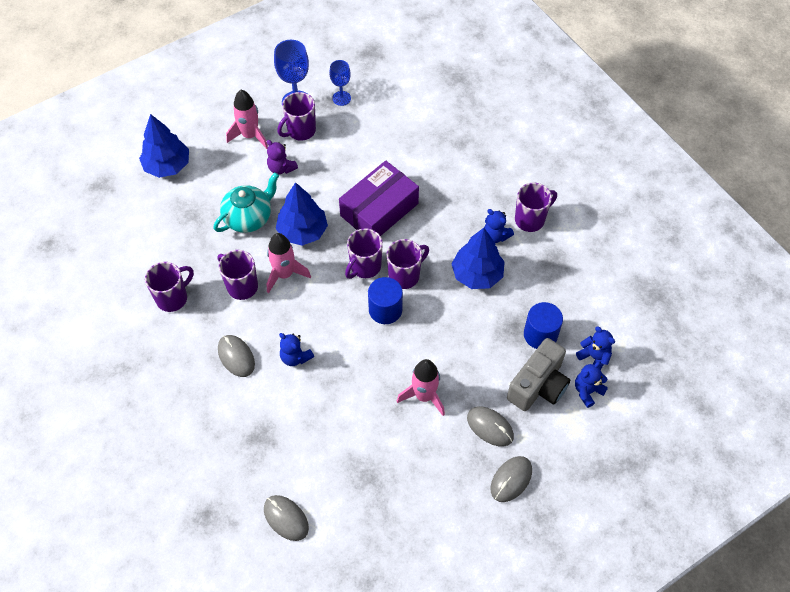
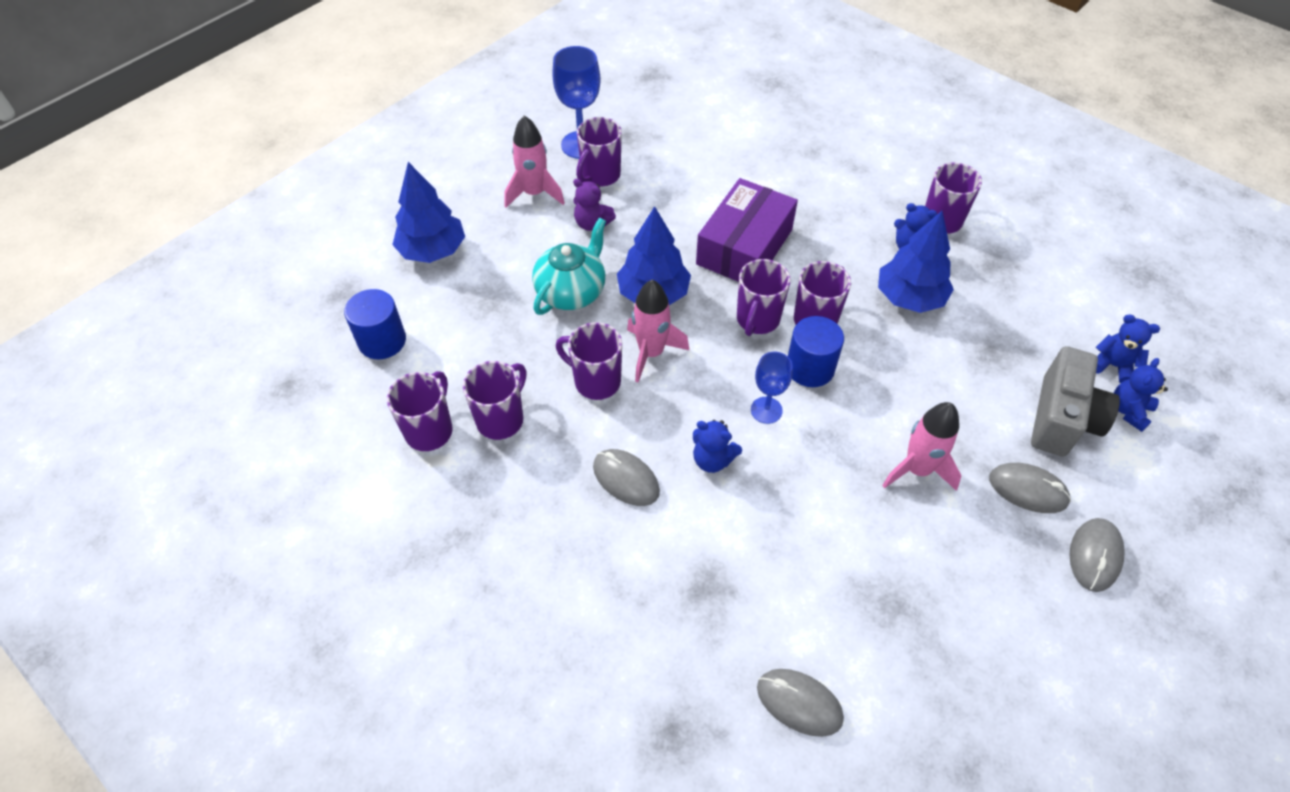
camera: 15 degrees left, 5 degrees down
blue goblet [329,60,351,106] -> blue goblet moved to [751,352,793,424]
blue cylinder [524,302,563,349] -> blue cylinder moved to [344,289,406,359]
none -> purple mug [387,371,453,451]

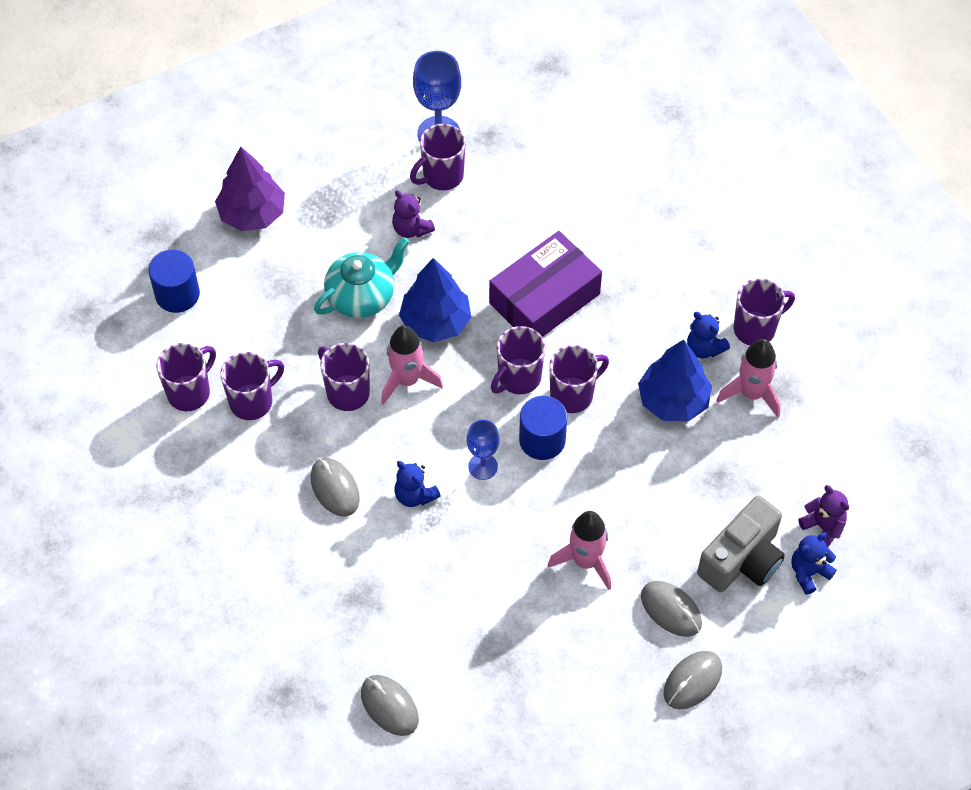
camera: 20 degrees right, 5 degrees up
blue tree [392,162,465,263] -> purple tree [215,147,285,231]
pink rocket [504,115,565,208] -> pink rocket moved to [716,339,781,418]
blue teddy bear [1096,314,1160,383] -> purple teddy bear [798,485,849,547]

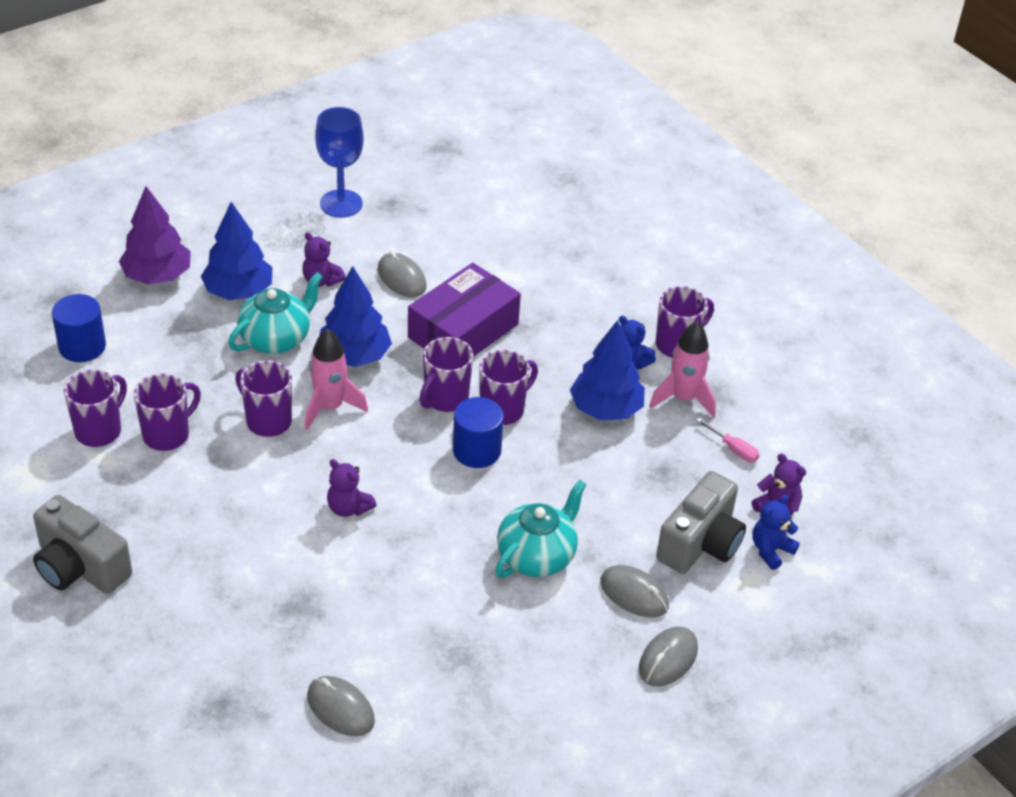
camera: 10 degrees left, 15 degrees down
grey mouse [310,458,360,517] -> grey mouse moved to [378,251,427,297]
blue teddy bear [394,461,441,507] -> purple teddy bear [327,459,376,517]
purple mug [410,124,466,191] -> none
blue goblet [467,420,500,480] -> none
pink rocket [548,511,611,590] -> turquoise teapot [495,480,587,578]
none -> grey camera [33,495,132,594]
none -> blue tree [201,202,273,300]
none -> pink screwdriver [696,418,759,462]

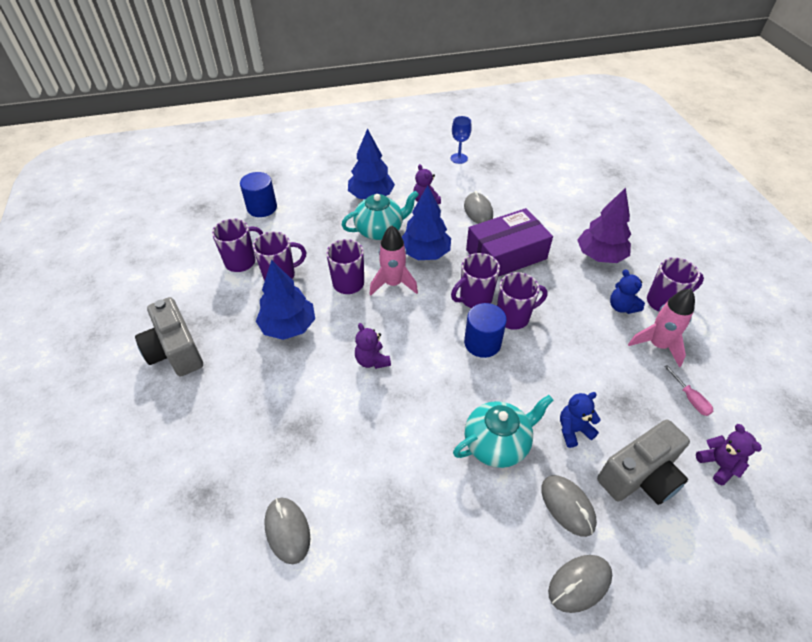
camera: 25 degrees right, 5 degrees up
purple tree [119,186,191,284] -> purple tree moved to [577,188,631,263]
blue goblet [315,107,364,218] -> blue goblet [451,116,472,164], size x0.62
blue tree [570,320,645,420] -> blue tree moved to [256,260,315,340]
blue teddy bear [752,495,800,570] -> blue teddy bear moved to [560,392,601,448]

